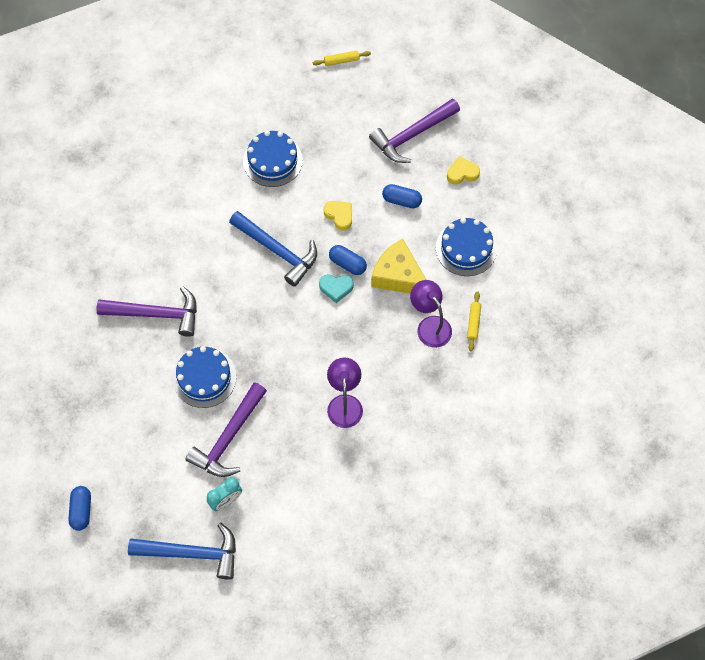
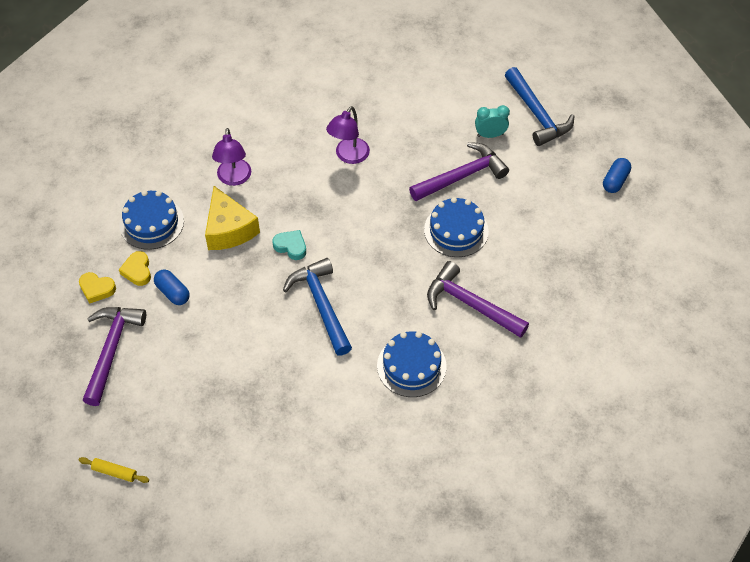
camera: 150 degrees left, 10 degrees down
blue hammer [128,522,236,579] -> blue hammer turned 150 degrees counterclockwise [505,67,575,146]
blue cake [243,131,303,187] -> blue cake moved to [377,331,446,397]
yellow heart [323,201,352,231] -> yellow heart moved to [119,251,151,286]
blue capsule [329,245,367,275] -> none
purple hammer [369,98,460,163] -> purple hammer turned 75 degrees counterclockwise [82,307,146,406]
yellow rolling pin [467,291,481,351] -> none

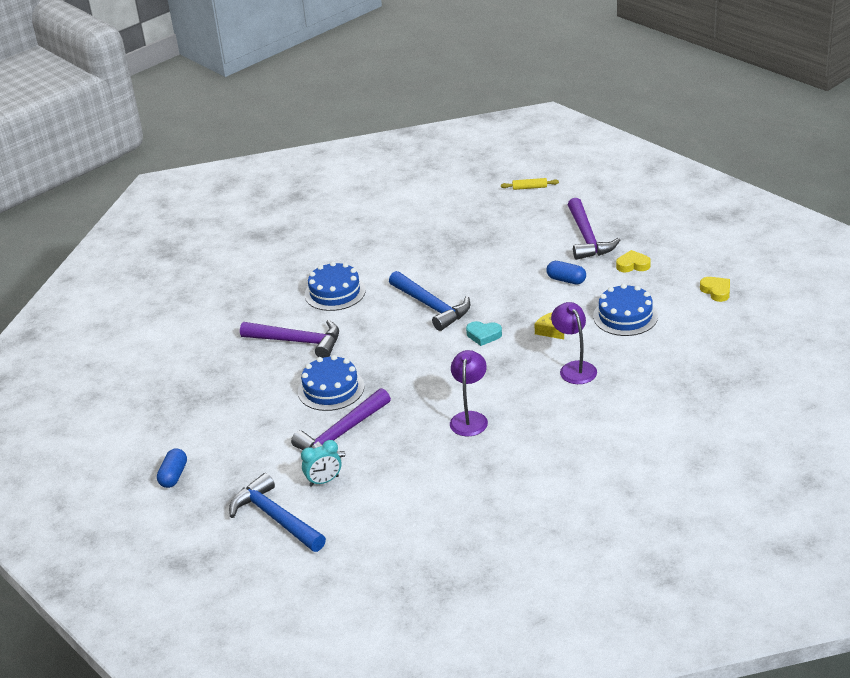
camera: 165 degrees right, 20 degrees down
yellow heart [119,251,151,286] -> yellow heart moved to [700,277,730,302]
yellow cheese [205,186,260,250] -> yellow cheese [534,313,564,339], size x0.50

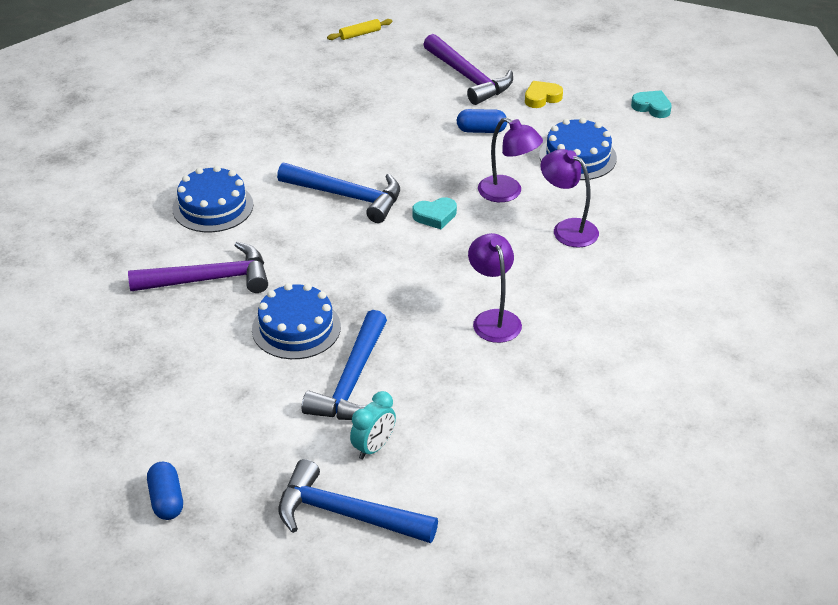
camera: 30 degrees left, 5 degrees up
purple hammer [291,388,391,458] -> blue hammer [302,310,387,420]
yellow cheese [534,313,564,339] -> purple lamp [478,118,543,202]
yellow heart [700,277,730,302] -> turquoise heart [631,90,672,118]

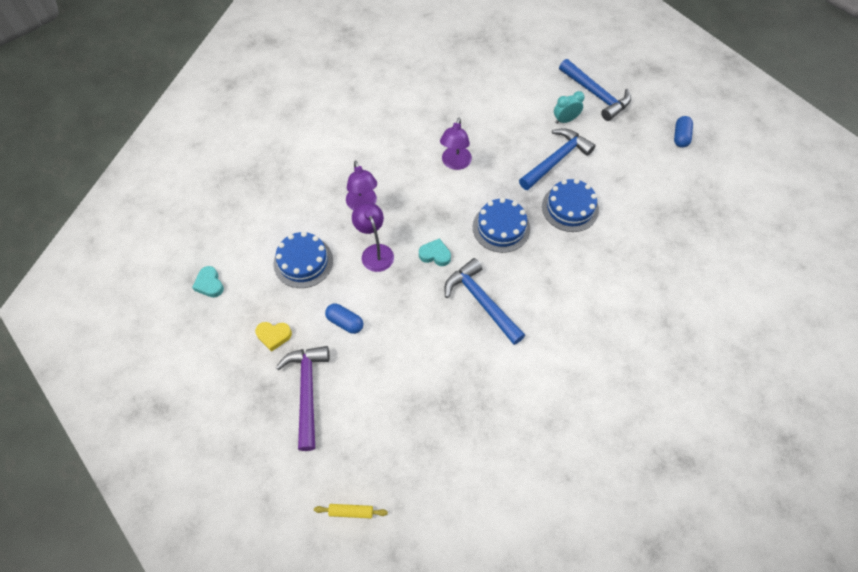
camera: 150 degrees left, 20 degrees up
purple hammer [128,241,268,293] -> none
blue cake [172,166,253,232] -> blue cake moved to [473,198,530,253]

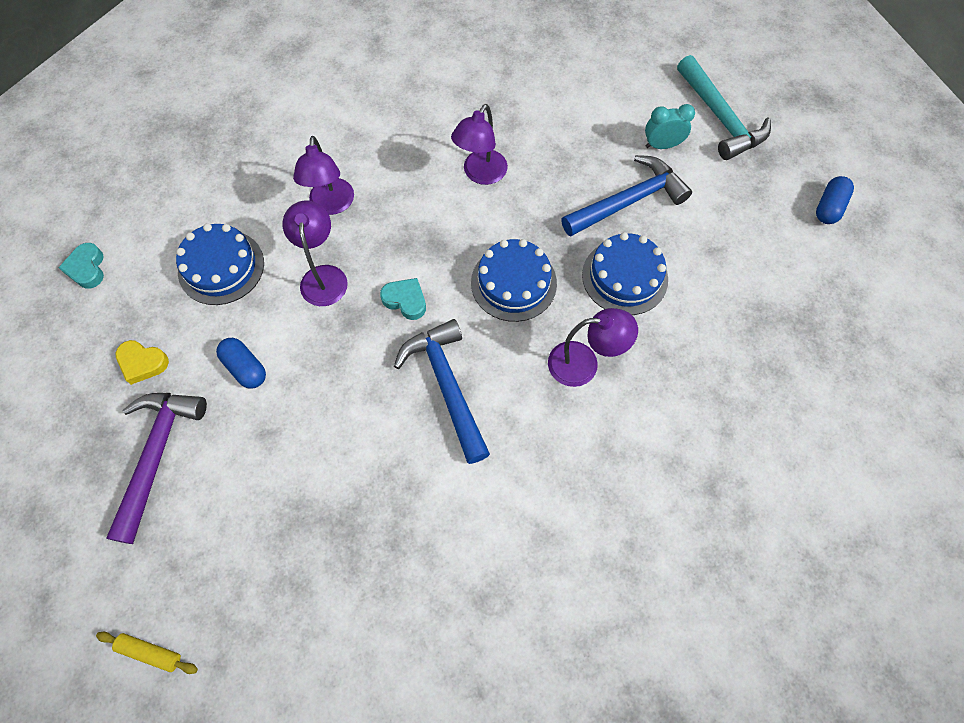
camera: 15 degrees right, 5 degrees up
blue hammer [559,59,631,121] -> turquoise hammer [677,55,771,160]
none -> purple lamp [548,308,638,387]

